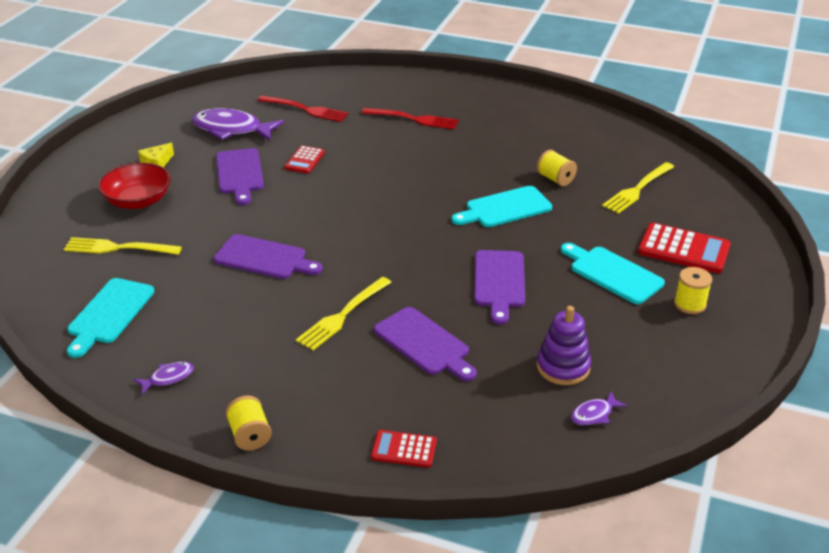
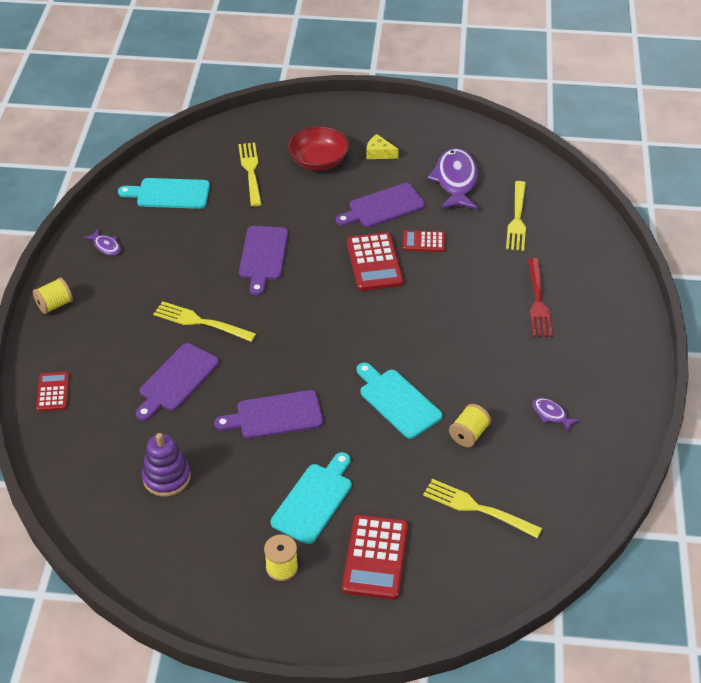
camera: 75 degrees right, 10 degrees up
red fork [257,95,348,122] -> yellow fork [506,181,526,251]
purple fish [571,391,627,425] -> purple fish moved to [533,398,580,432]
none -> red calculator [347,232,404,291]

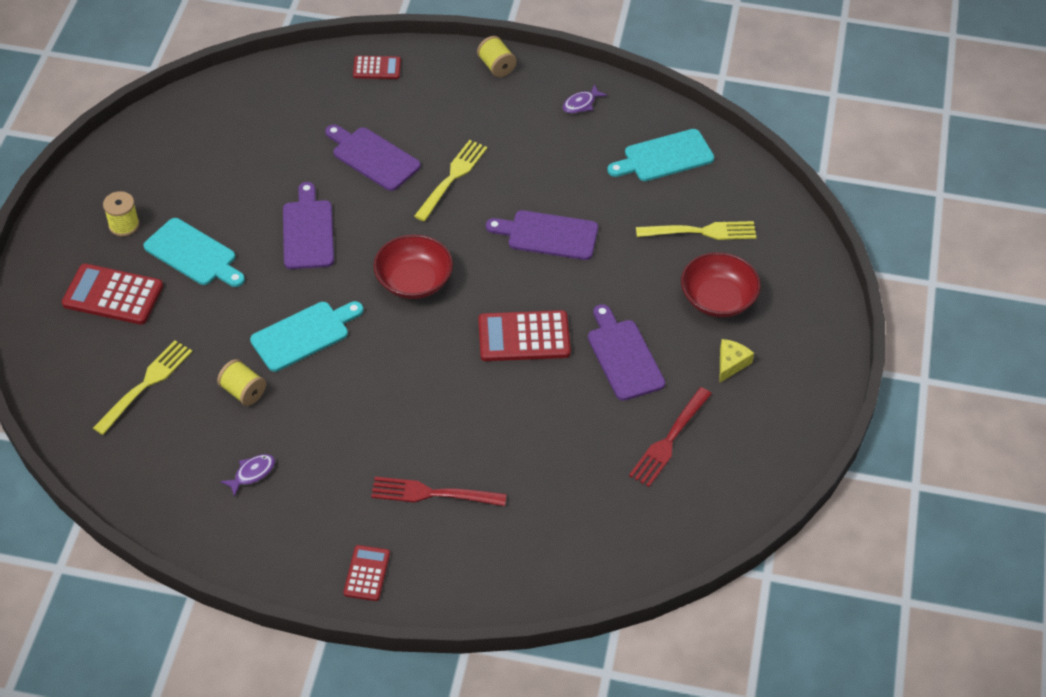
camera: 95 degrees right, 5 degrees up
turquoise cutting board [118,178,210,209] -> turquoise cutting board turned 120 degrees counterclockwise [607,129,714,181]
purple stacking toy [142,433,191,497] -> none
red calculator [403,230,445,252] -> red calculator moved to [344,545,390,601]
purple fish [427,148,478,210] -> red fork [629,387,712,487]
yellow fork [506,181,526,251] -> none
none -> red bowl [373,234,453,299]

